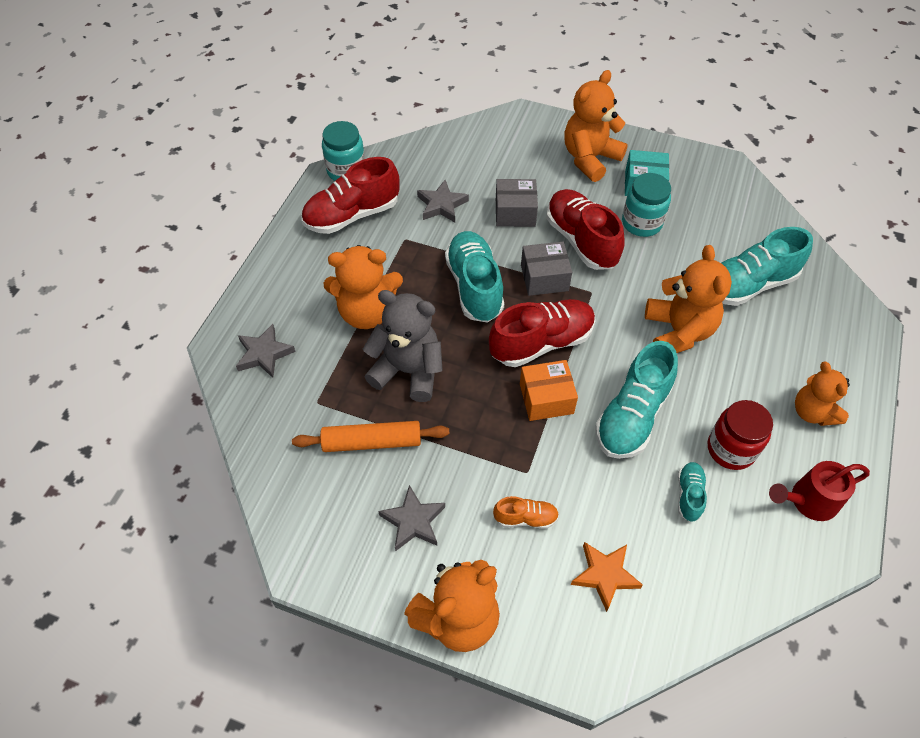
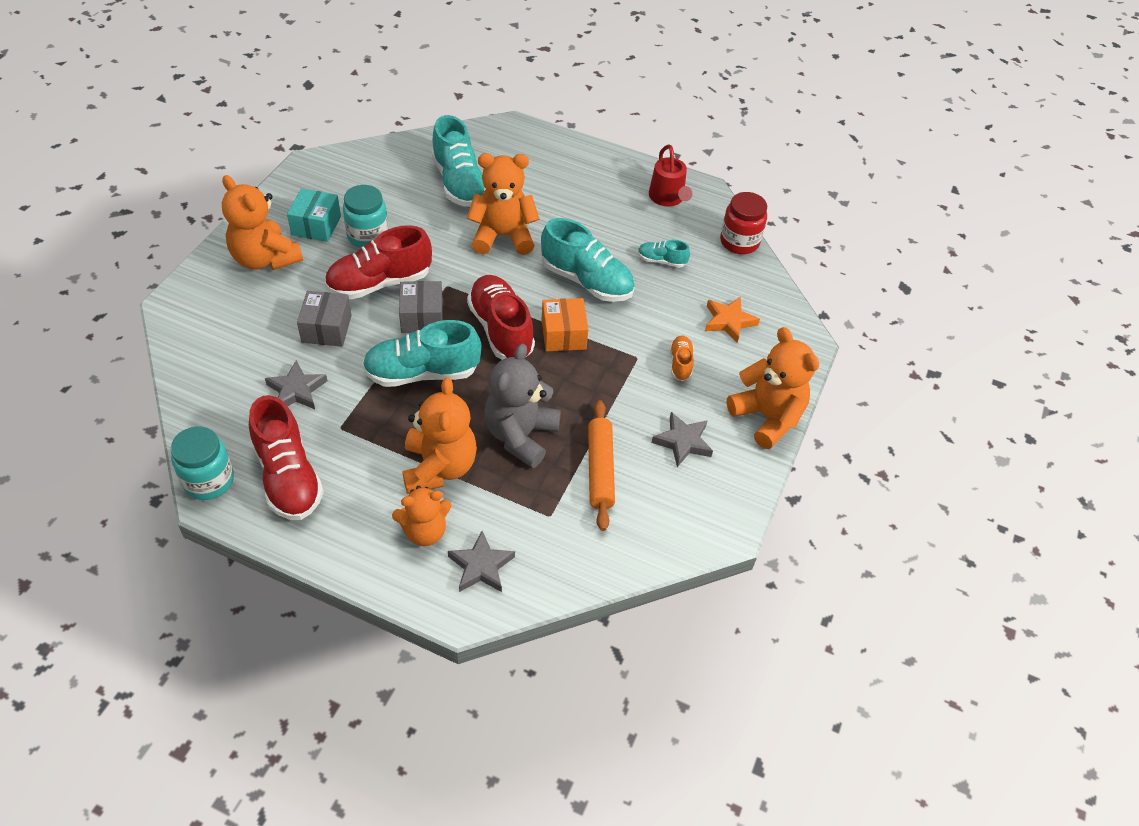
camera: 90 degrees left, 5 degrees down
red jar [708,400,773,470] -> red jar moved to [720,192,767,254]
orange teddy bear [795,362,850,426] -> orange teddy bear moved to [392,486,452,546]

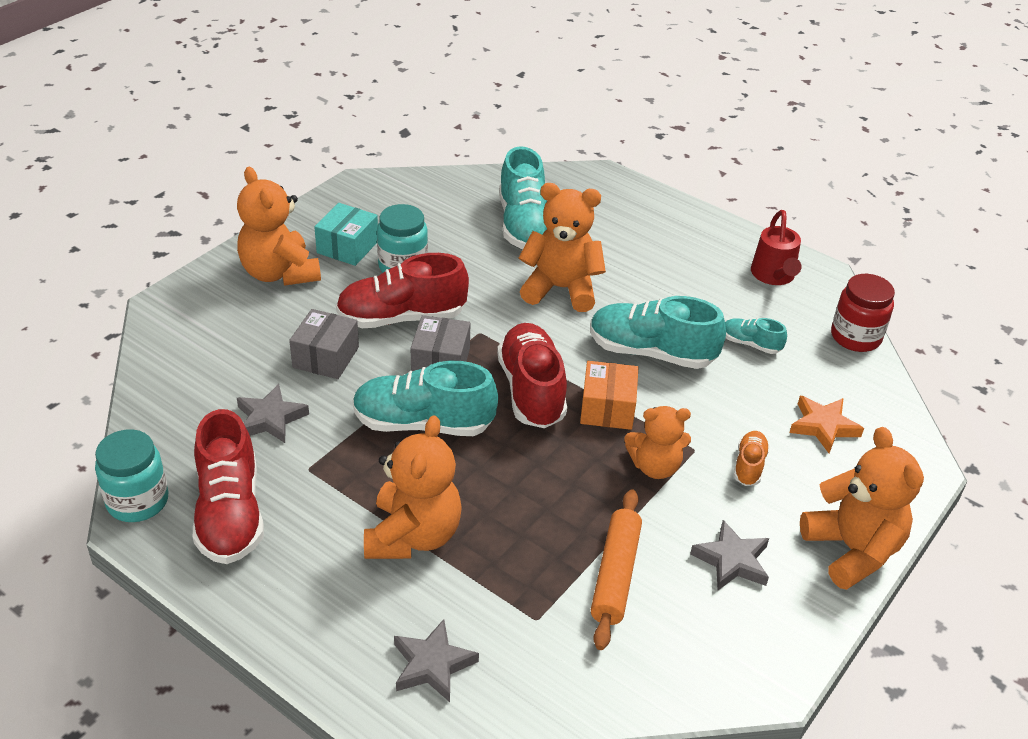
camera: 15 degrees right, 10 degrees down
orange teddy bear [392,486,452,546] -> orange teddy bear moved to [624,406,691,479]
grey teddy bear [484,344,561,468] -> none
turquoise shoe [541,218,635,302] -> turquoise shoe turned 150 degrees clockwise [590,296,726,369]

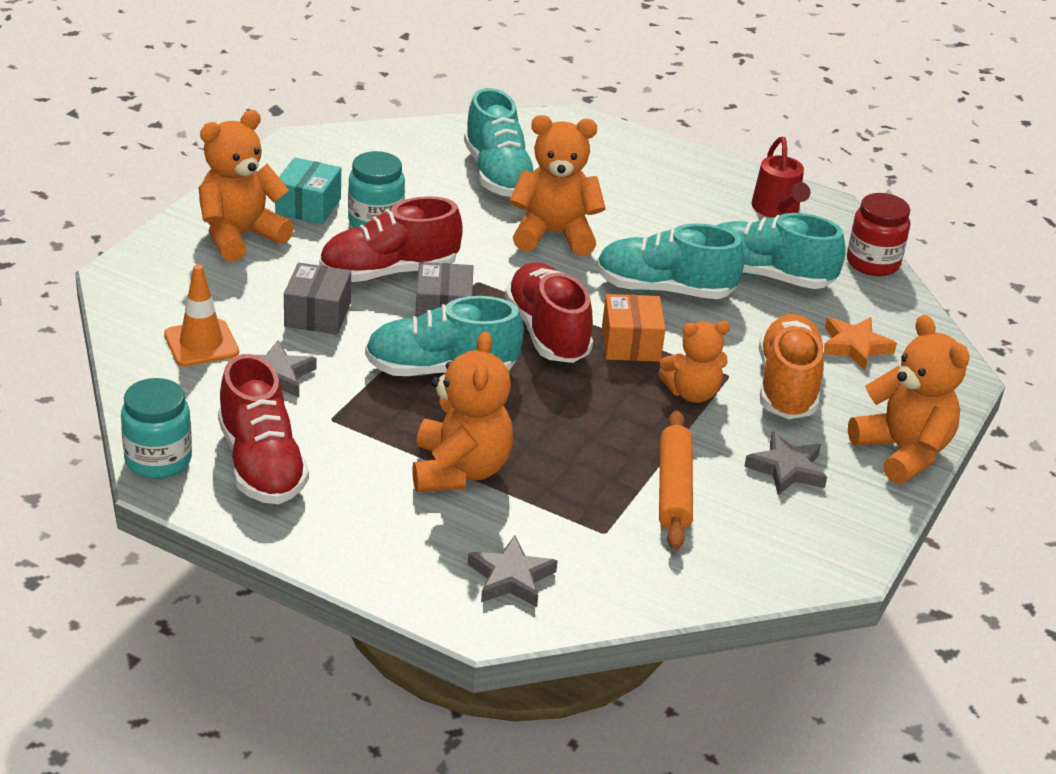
camera: 10 degrees left, 5 degrees down
orange teddy bear [237,167,321,286] -> orange teddy bear turned 90 degrees clockwise [198,110,294,262]
turquoise shoe [725,318,787,354] -> turquoise shoe [716,213,846,289], size x2.02
orange shoe [733,431,770,486] -> orange shoe [759,314,824,419], size x2.02
none -> orange traffic cone [164,264,239,367]

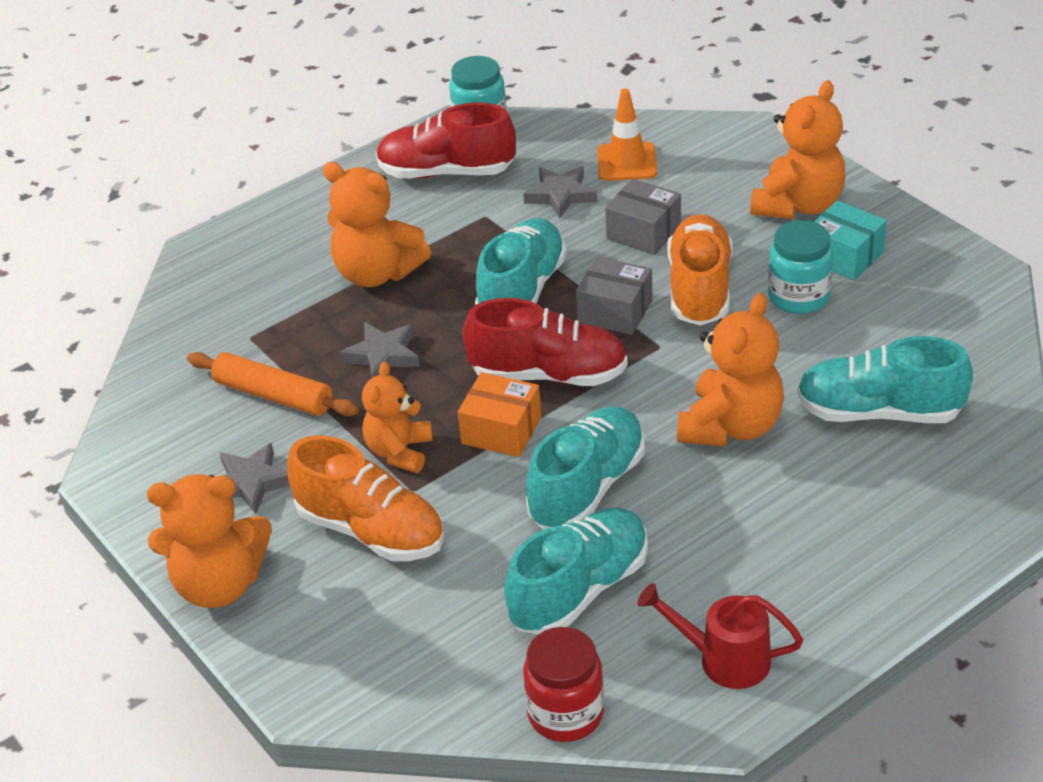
camera: 120 degrees right, 5 degrees up
orange teddy bear [198,110,294,262] -> orange teddy bear turned 45 degrees clockwise [750,80,846,219]
red shoe [319,196,463,282] -> orange shoe [667,214,732,326]
grey star [468,535,558,607] -> grey star moved to [339,322,420,378]
orange star [824,317,897,370] -> none

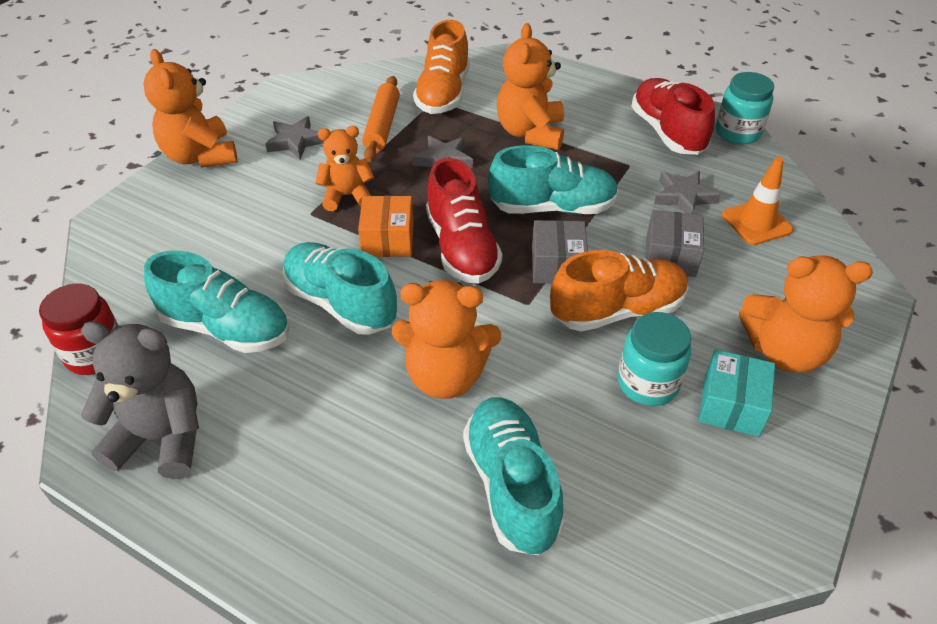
camera: 65 degrees right, 5 degrees up
orange shoe [287,435,444,561] -> orange shoe moved to [413,20,469,114]
turquoise shoe [526,406,645,529] -> turquoise shoe turned 150 degrees counterclockwise [282,242,397,335]
red watering can [637,583,803,689] -> grey teddy bear [81,321,199,479]

